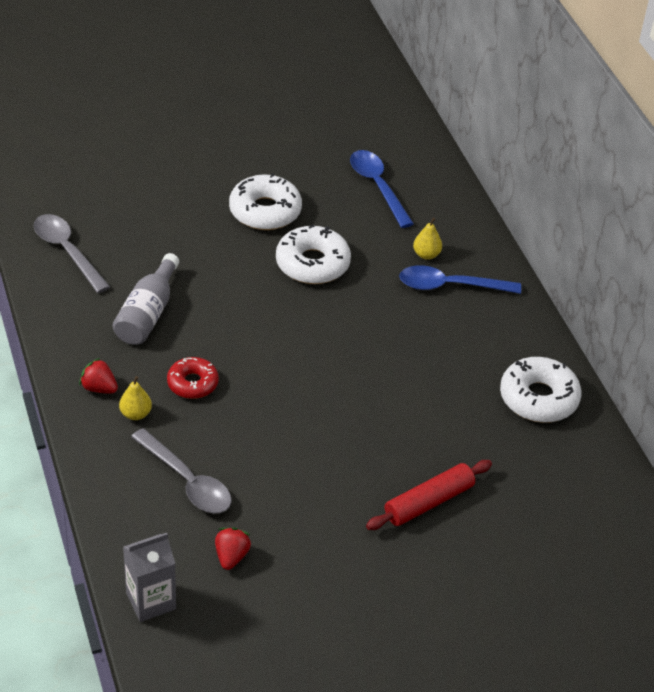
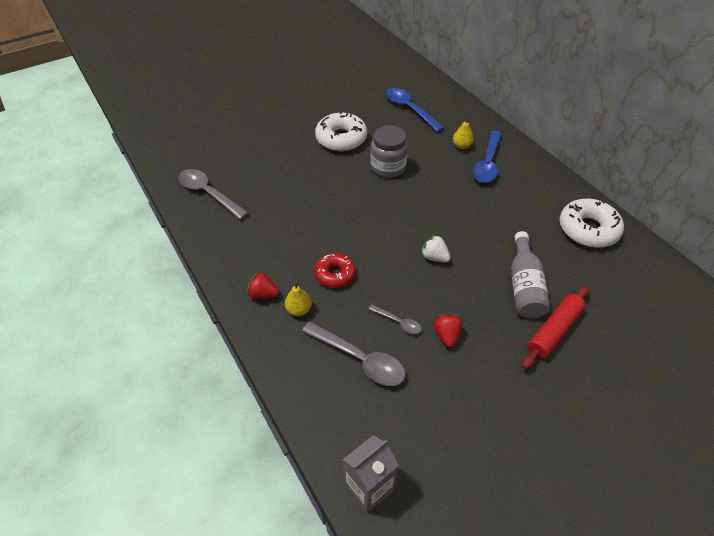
camera: 10 degrees left, 5 degrees up
grey bottle [113,253,179,345] -> grey bottle moved to [511,231,550,318]
red strawberry [215,527,251,570] -> red strawberry moved to [434,313,462,348]
white donut [276,225,351,284] -> grey jar [370,125,408,178]
blue spoon [399,265,521,294] -> blue spoon turned 60 degrees counterclockwise [472,131,502,183]
none -> grey spoon [369,305,422,334]
none -> white strawberry [420,234,451,263]

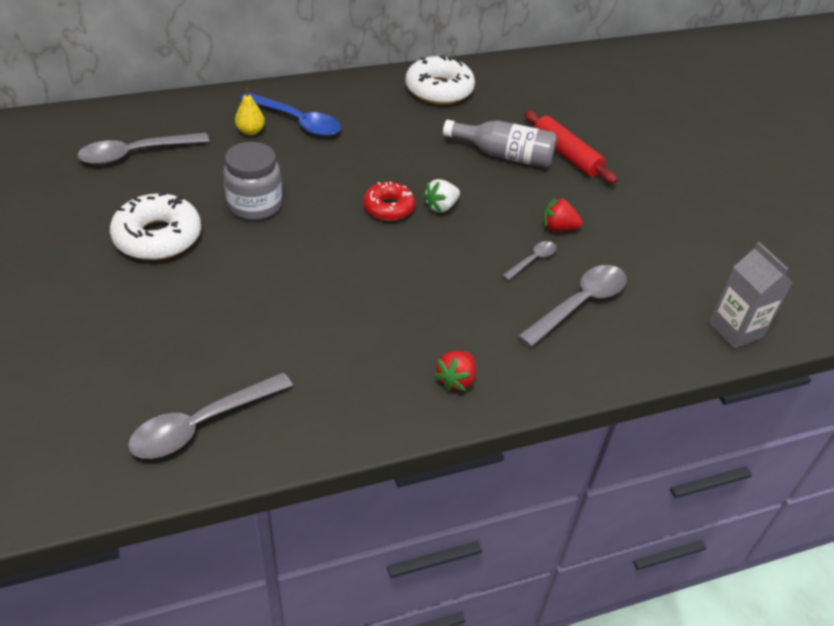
camera: 80 degrees left, 5 degrees down
yellow pear [285,281,312,316] -> none
red donut [314,253,356,288] -> red donut moved to [363,181,415,221]
blue spoon [386,88,444,132] -> grey spoon [77,133,209,164]

